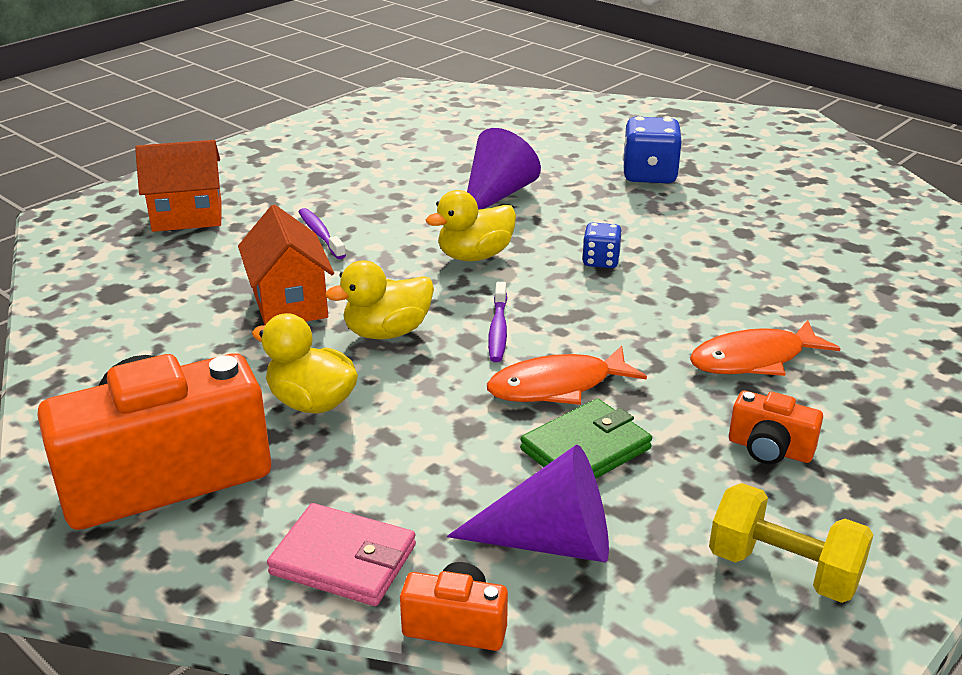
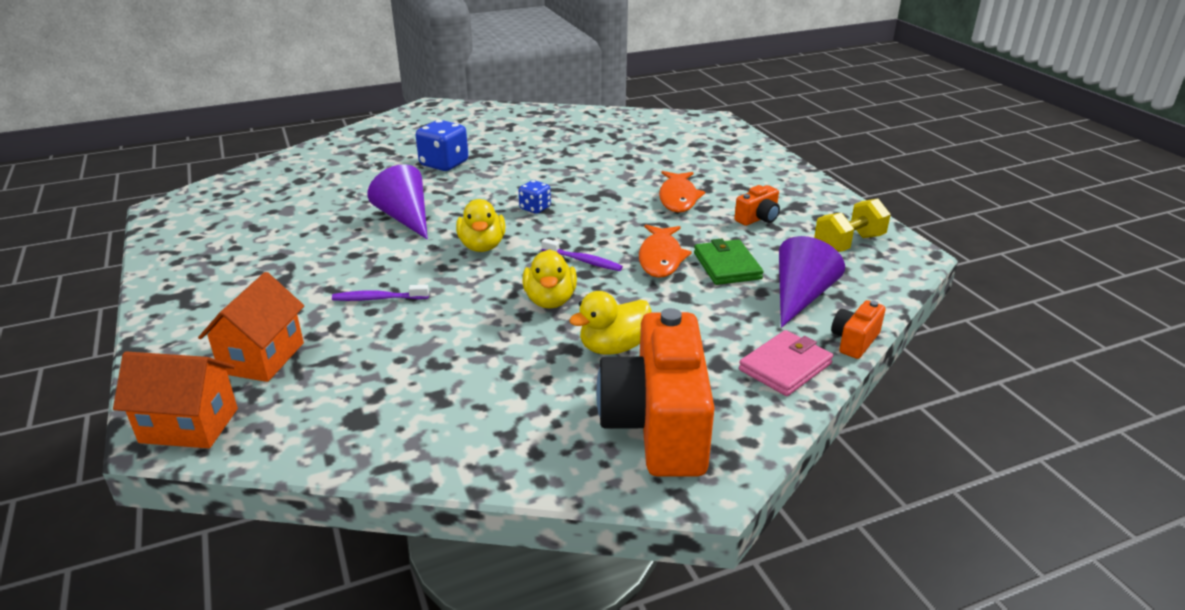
camera: 65 degrees left, 0 degrees up
orange house [238,205,334,325] -> orange house moved to [113,351,238,448]

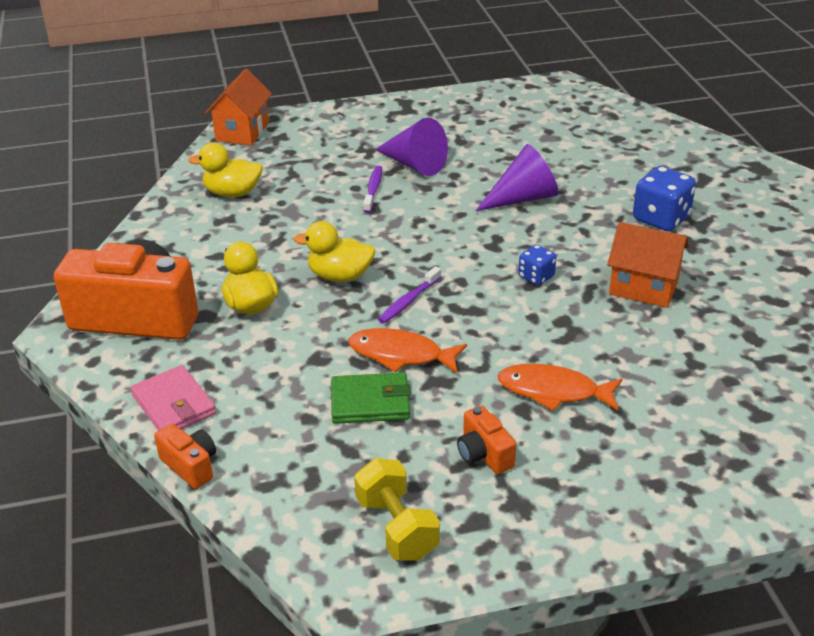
camera: 100 degrees right, 5 degrees up
orange house [198,272,304,382] -> orange house moved to [607,222,689,308]
yellow duck [456,199,506,252] -> yellow duck moved to [188,143,263,197]
purple cone [779,236,845,328] -> purple cone moved to [375,118,448,176]

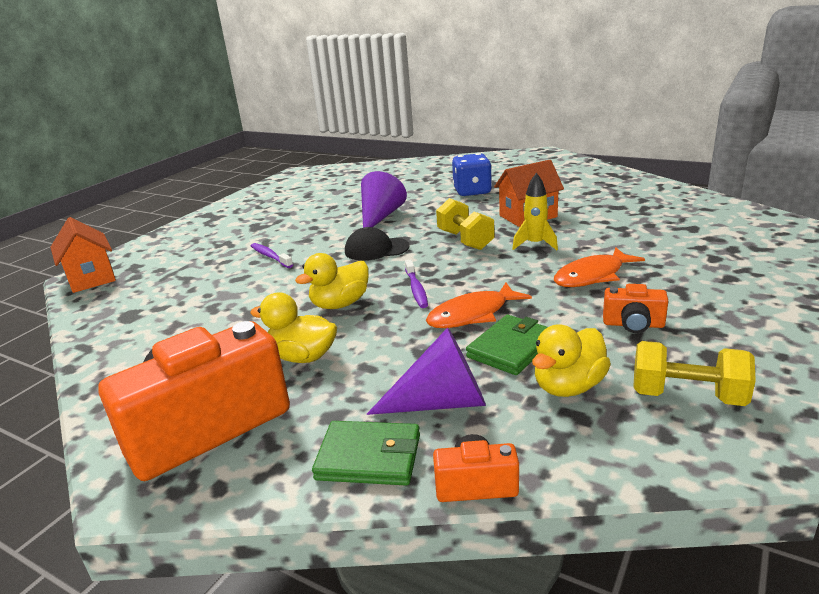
camera: 45 degrees left, 10 degrees down
pink wallet [130,365,216,430] -> green wallet [312,421,420,486]
yellow duck [188,143,263,197] -> yellow duck moved to [532,324,611,397]
purple cone [375,118,448,176] -> purple cone moved to [366,327,486,415]
blue dice [518,245,556,286] -> yellow dumbbell [436,198,495,250]
none -> black cap [345,227,410,261]
none -> yellow rocket [512,173,558,250]

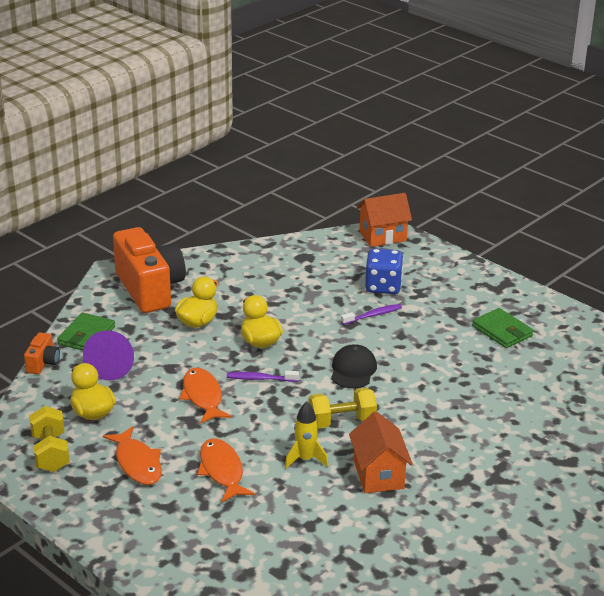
camera: 100 degrees right, 5 degrees up
purple cone [361,171,407,228] -> none
blue dice [452,153,492,196] -> blue dice moved to [365,248,404,294]
green wallet [466,315,548,375] -> green wallet moved to [472,308,534,348]
orange camera [603,284,668,333] -> orange fish [103,426,162,485]
yellow dumbbell [633,341,756,406] -> yellow dumbbell turned 45 degrees counterclockwise [29,406,70,472]

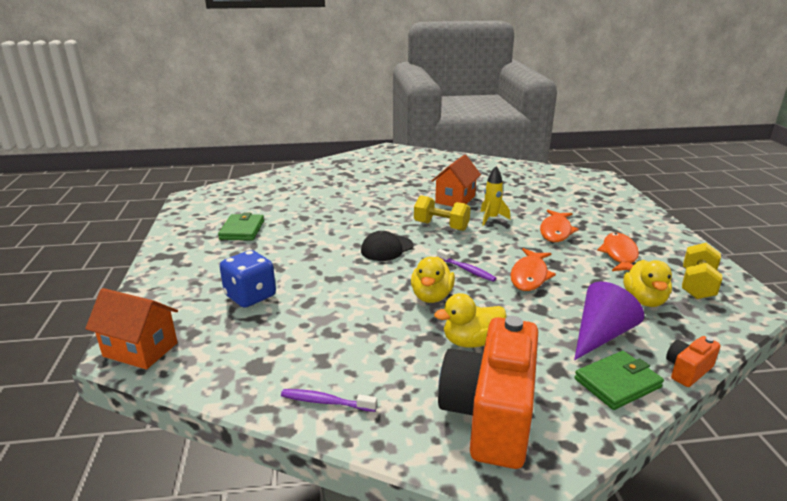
camera: 140 degrees left, 5 degrees down
purple toothbrush [341,304,402,325] -> purple toothbrush moved to [281,389,377,412]

